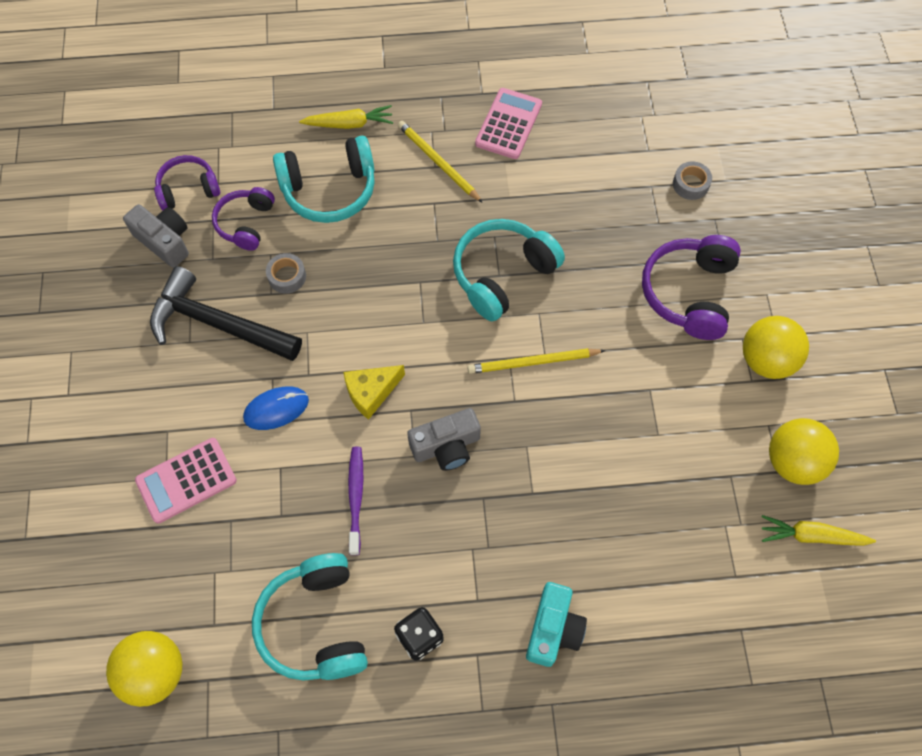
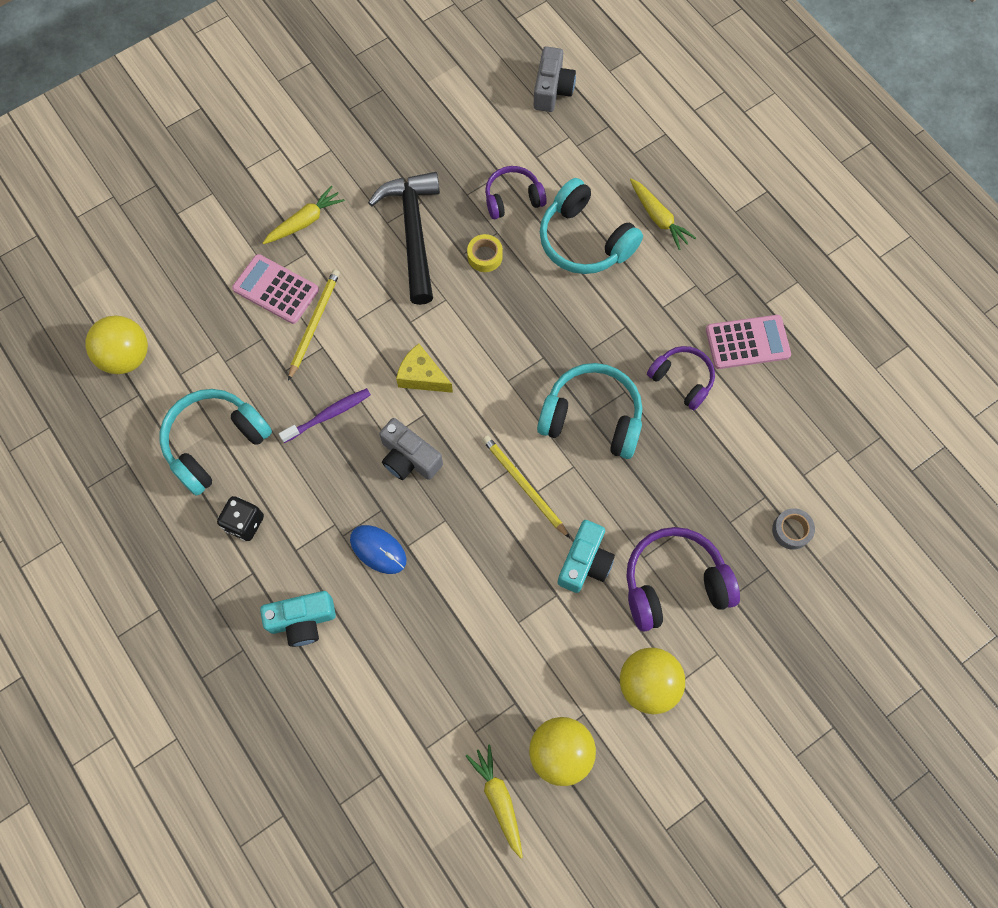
camera: 60 degrees right, 5 degrees up
grey camera [123,204,189,268] -> grey camera moved to [533,46,576,112]
purple headphones [154,155,220,211] -> purple headphones moved to [647,346,715,410]
blue mouse [243,386,309,430] -> blue mouse moved to [350,525,407,574]
grey tape [266,253,306,294] -> yellow tape [467,234,503,272]
yellow pencil [398,121,483,203] -> yellow pencil moved to [288,269,340,381]
none -> yellow carrot [263,185,345,244]
none -> turquoise camera [557,520,615,593]

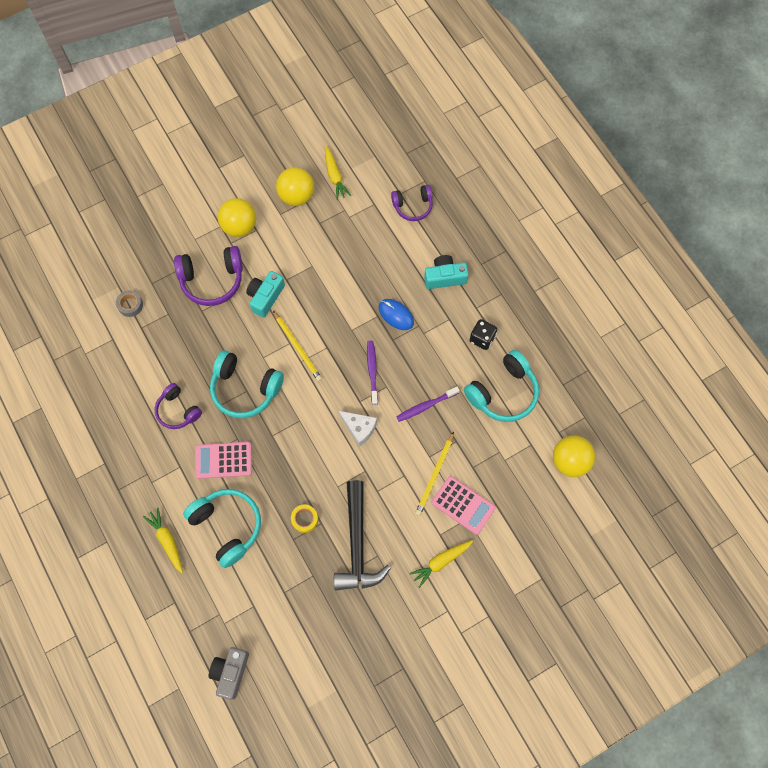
camera: 175 degrees left, 0 degrees up
grey camera [379,418,443,480] -> purple toothbrush [367,341,378,405]
yellow cheese [396,344,453,393] -> white cheese [339,411,377,447]
purple headphones [485,166,547,219] -> purple headphones moved to [391,185,433,221]
pink calculator [706,315,791,369] -> pink calculator moved to [195,442,252,479]

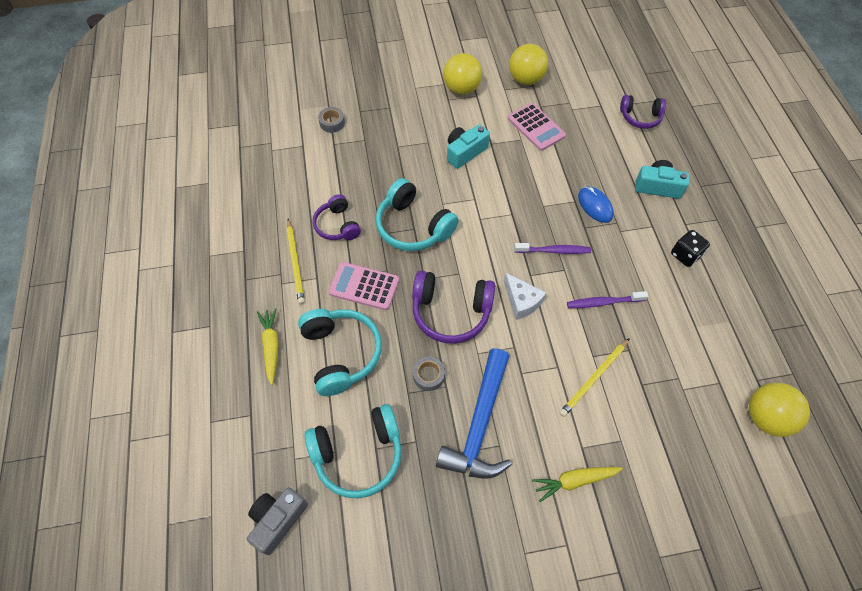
camera: 20 degrees right, 10 degrees down
purple headphones [174,246,243,306] -> purple headphones moved to [412,271,495,344]
yellow pencil [273,311,322,381] -> yellow pencil moved to [287,219,305,304]
yellow tape [291,504,318,533] -> grey tape [413,357,445,391]
yellow carrot [325,146,351,200] -> none
black hammer [334,480,391,590] -> blue hammer [436,349,512,479]
purple toothbrush [367,341,378,405] -> purple toothbrush turned 75 degrees clockwise [514,243,591,254]
pink calculator [431,476,496,535] -> pink calculator moved to [508,103,566,151]
turquoise headphones [464,350,539,422] -> turquoise headphones moved to [304,404,402,499]

